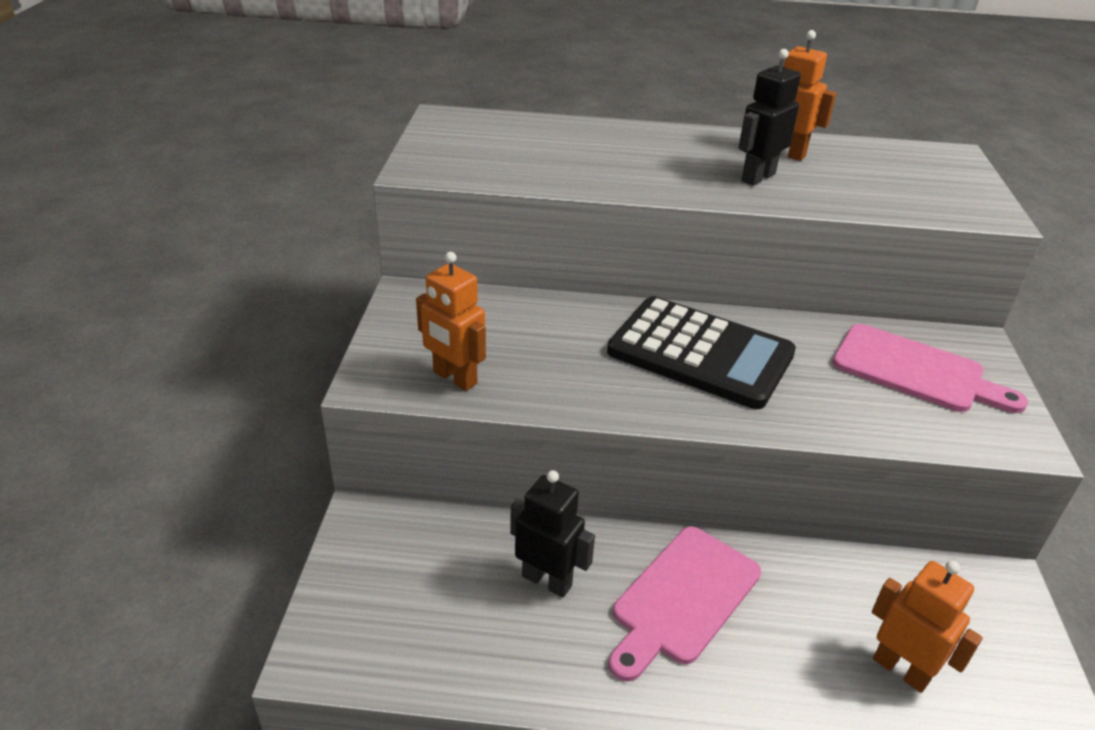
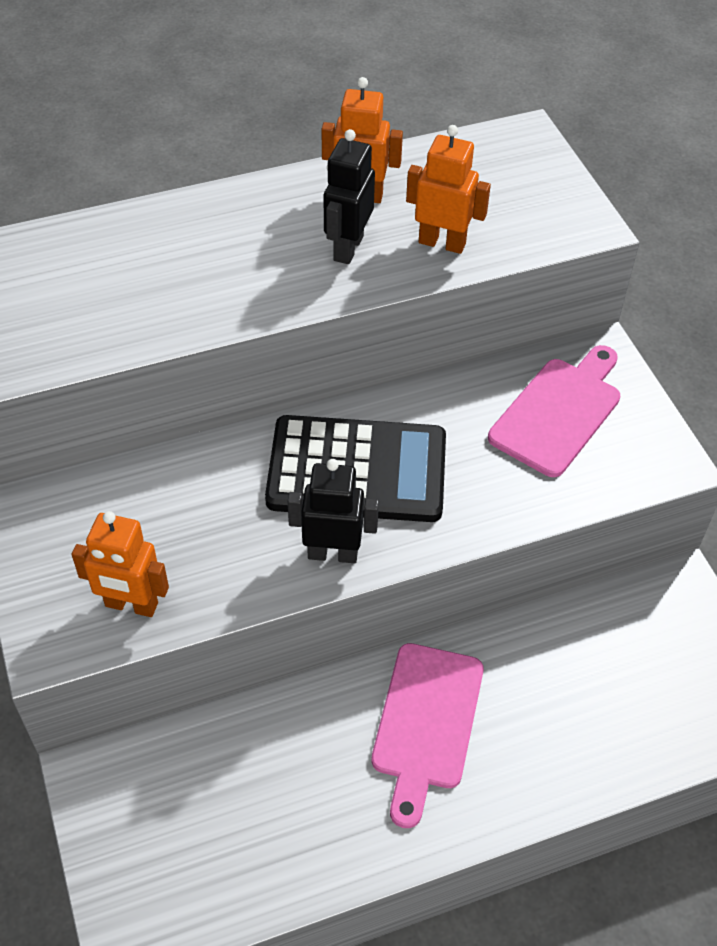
camera: 25 degrees left, 15 degrees up
black robot [510,470,595,597] -> black robot moved to [287,459,379,563]
pink cutting board [833,324,1028,413] -> pink cutting board turned 60 degrees counterclockwise [488,345,620,477]
orange robot [872,560,983,693] -> orange robot moved to [406,125,491,254]

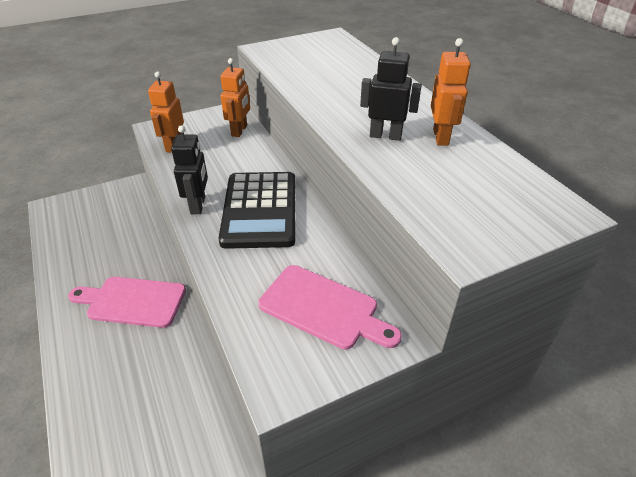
camera: 85 degrees right, 10 degrees down
orange robot [406,125,491,254] -> orange robot moved to [220,58,250,137]

